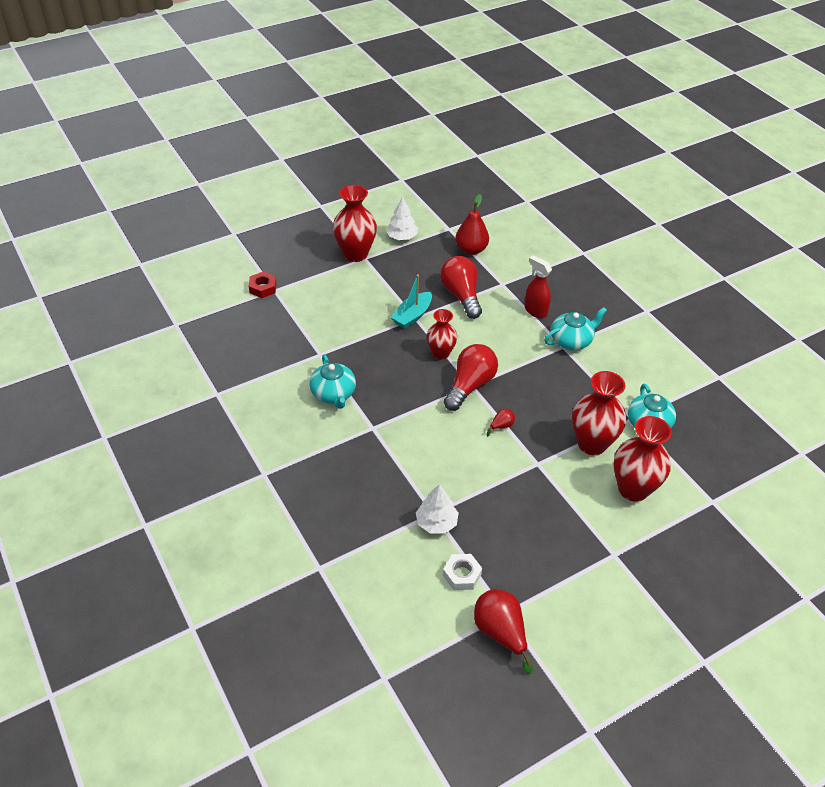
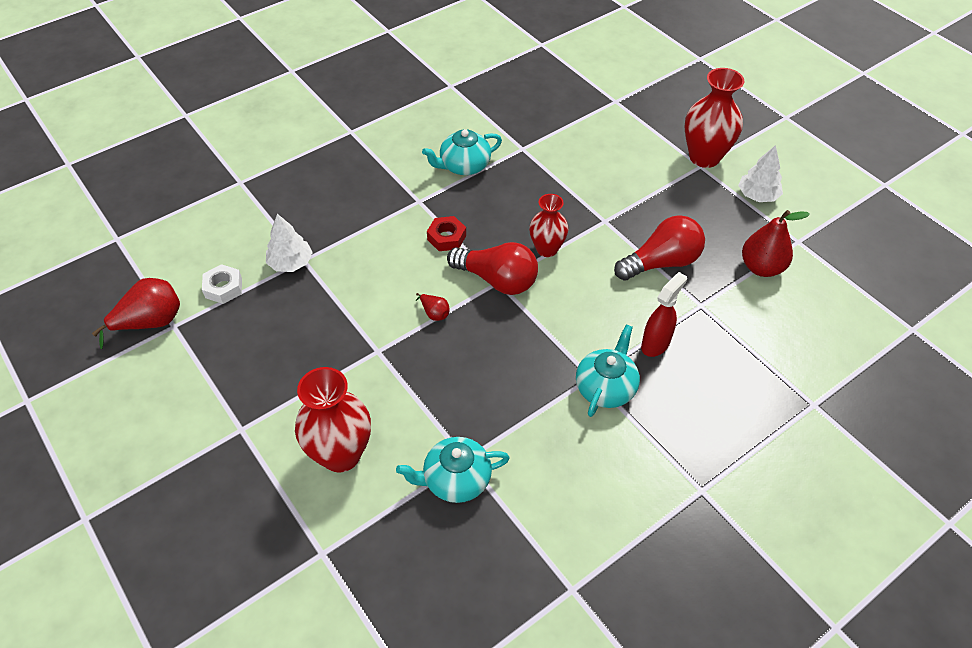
camera: 85 degrees right, 5 degrees up
red nut [249,272,276,298] -> red nut moved to [427,216,466,251]
turquoise boat [390,274,432,329] -> none
turquoise teapot [544,307,607,350] -> turquoise teapot turned 120 degrees counterclockwise [576,324,640,417]
red vase [572,371,626,455] -> none

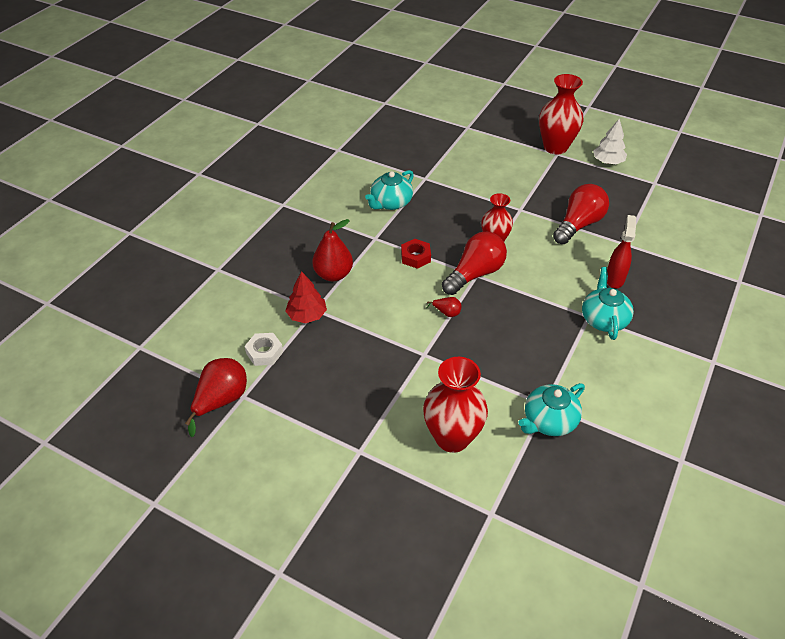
camera: 25 degrees left, 5 degrees down
white tree [266,214,313,272] -> red tree [286,271,327,323]
red light bulb [447,242,538,295] -> red light bulb turned 45 degrees counterclockwise [442,232,507,295]
red pear [742,210,810,277] -> red pear moved to [312,219,353,281]

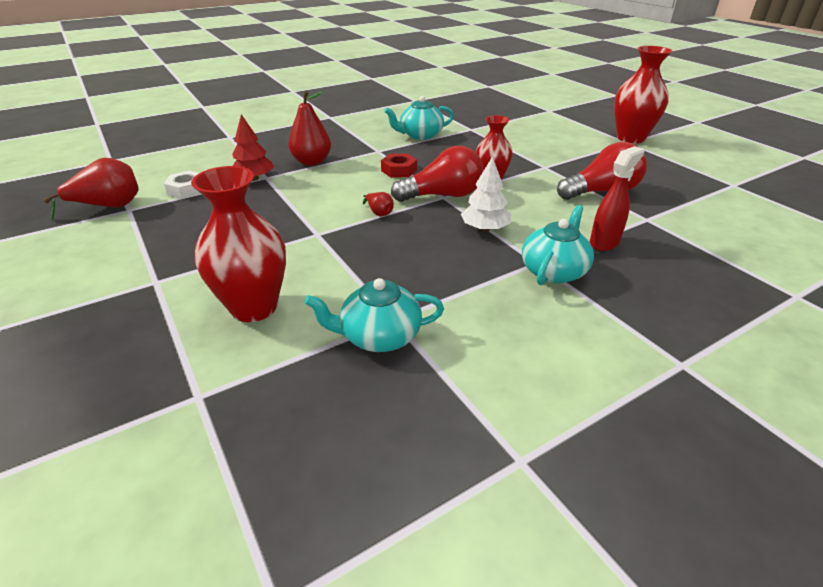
camera: 30 degrees right, 10 degrees down
white tree [593,118,627,164] -> white tree moved to [461,157,511,231]

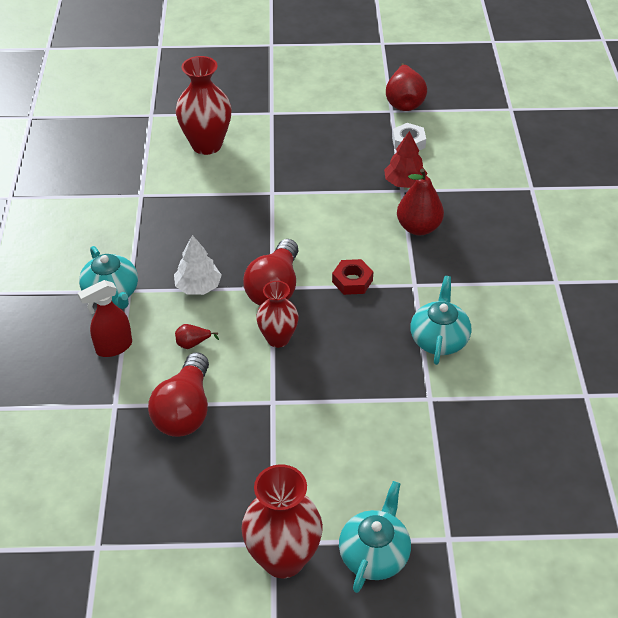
camera: 120 degrees right, 10 degrees up
turquoise teapot [305,278,444,352] -> turquoise teapot moved to [339,481,411,593]
red pear [363,192,394,216] -> red pear moved to [175,324,219,349]
red spray bottle [590,146,644,251] -> red spray bottle turned 75 degrees clockwise [78,280,132,357]

